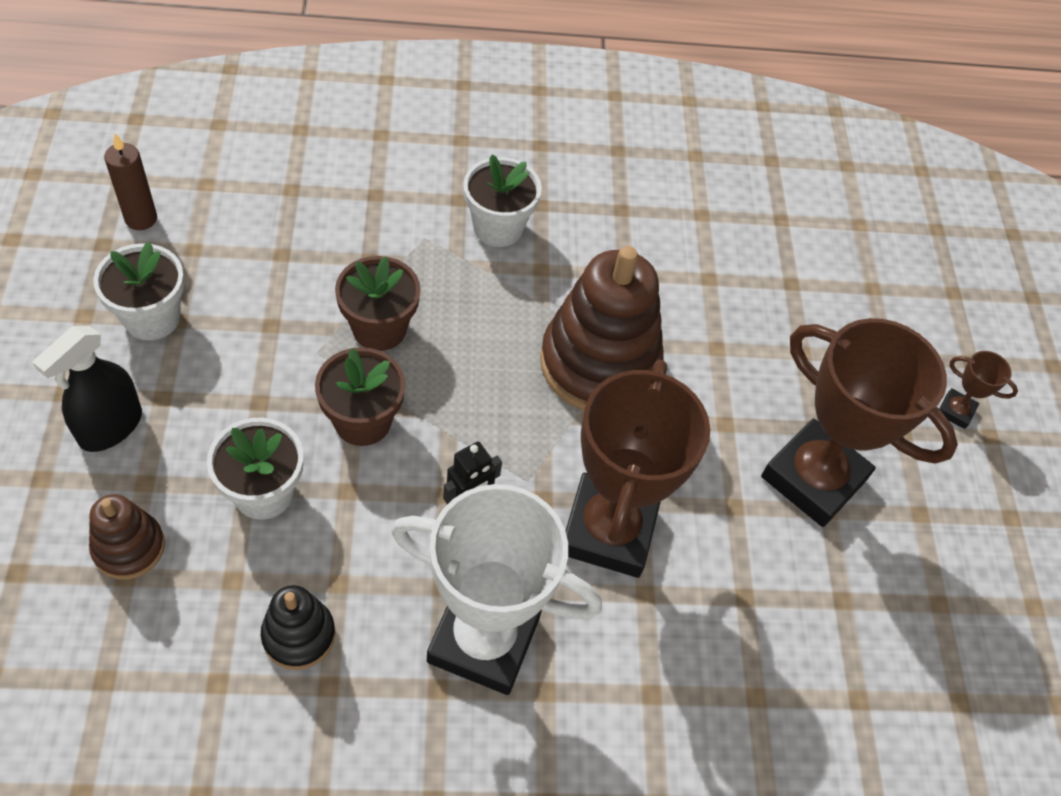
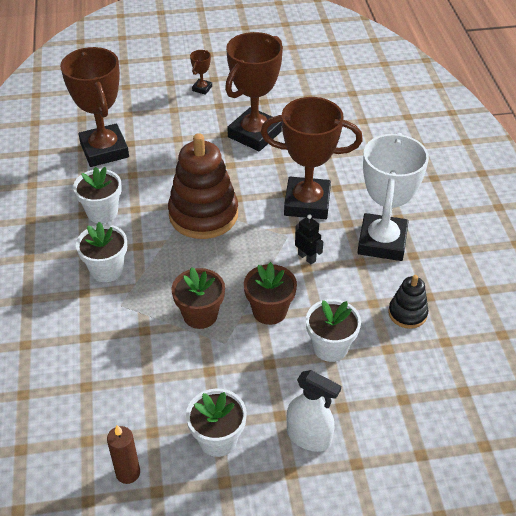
camera: 90 degrees left, 10 degrees down
black spray bottle [33,326,142,452] -> white spray bottle [287,370,341,452]
brown stacking toy [89,494,165,580] -> none
none -> brown trophy [60,47,129,167]
none -> white flower pot [73,167,122,223]

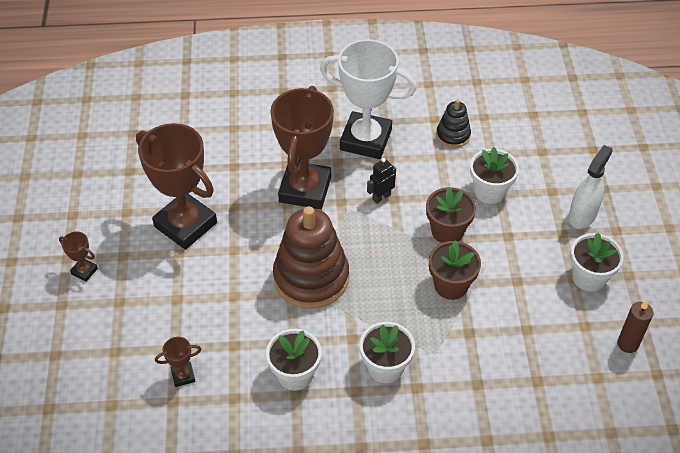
camera: 85 degrees left, 5 degrees up
brown trophy [60,47,129,167] -> brown trophy [155,337,201,387], size x0.41

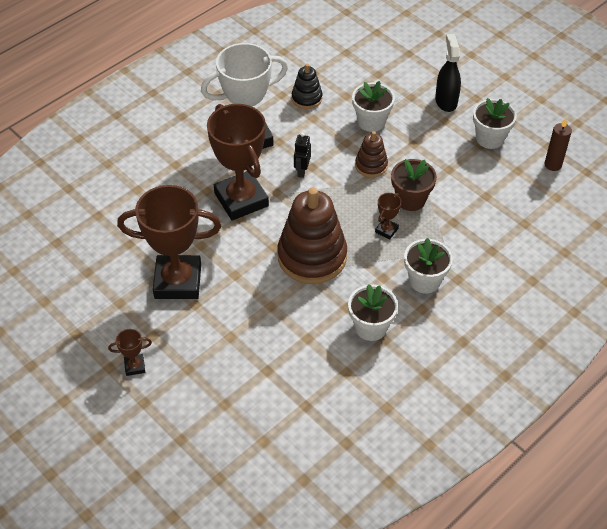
camera: 40 degrees left, 0 degrees up
brown trophy [155,337,201,387] -> brown trophy moved to [375,193,401,240]
brown flower pot [426,187,476,243] -> brown stacking toy [355,131,388,178]
white spray bottle [568,145,613,229] -> black spray bottle [435,34,461,112]

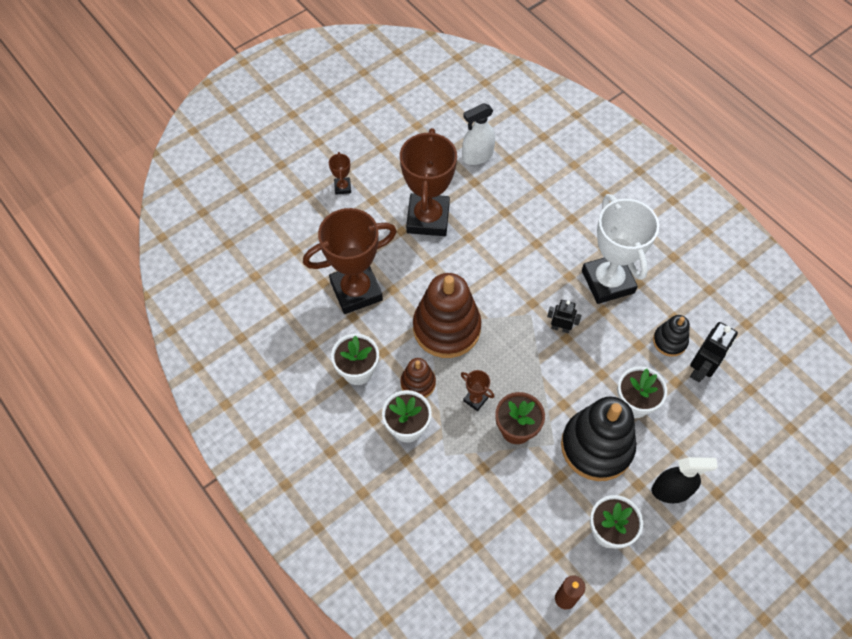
camera: 95 degrees right, 10 degrees up
brown trophy [207,104,269,220] -> brown trophy moved to [303,208,397,314]
brown stacking toy [355,131,388,178] -> brown stacking toy moved to [400,358,436,398]
none -> white spray bottle [462,103,495,165]
none -> black stacking toy [561,397,636,481]
none -> black robot [690,322,738,382]

